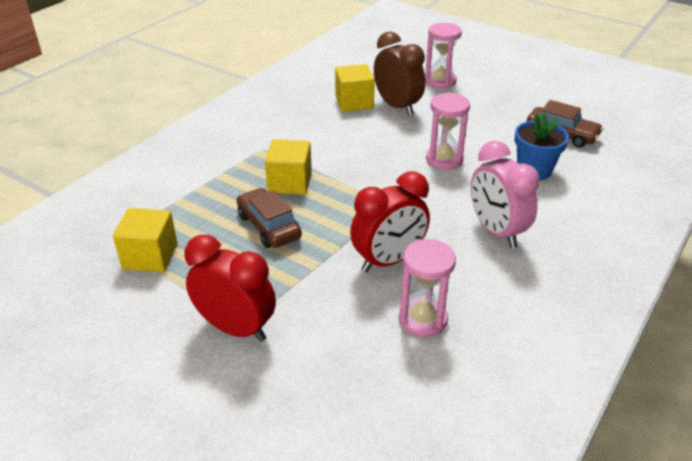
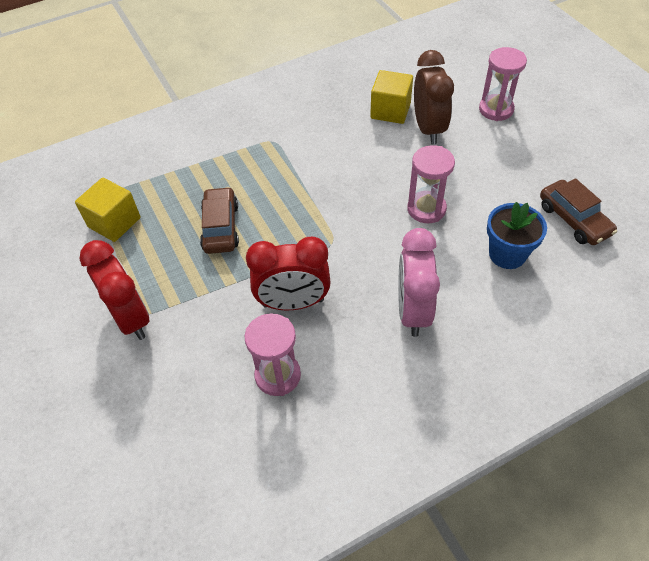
camera: 30 degrees right, 15 degrees up
yellow cube [265,139,312,195] -> none

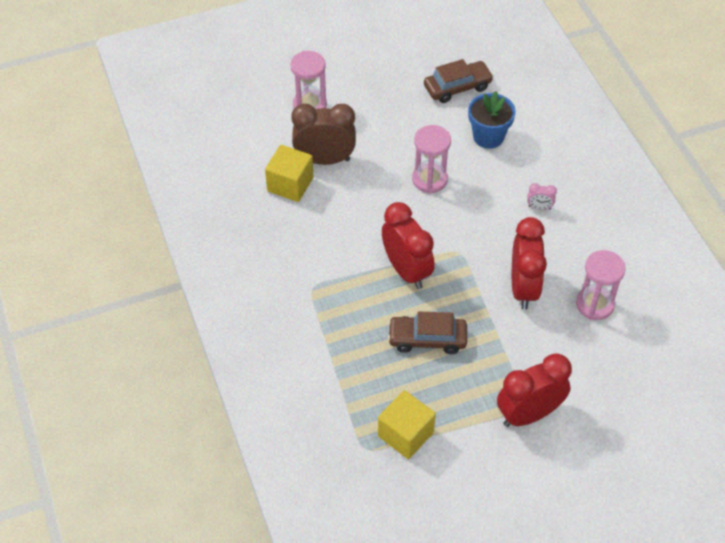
camera: 85 degrees left, 0 degrees up
pink clock [398,228,440,337] -> pink clock [527,183,557,210], size x0.43
none -> red clock [382,202,435,289]

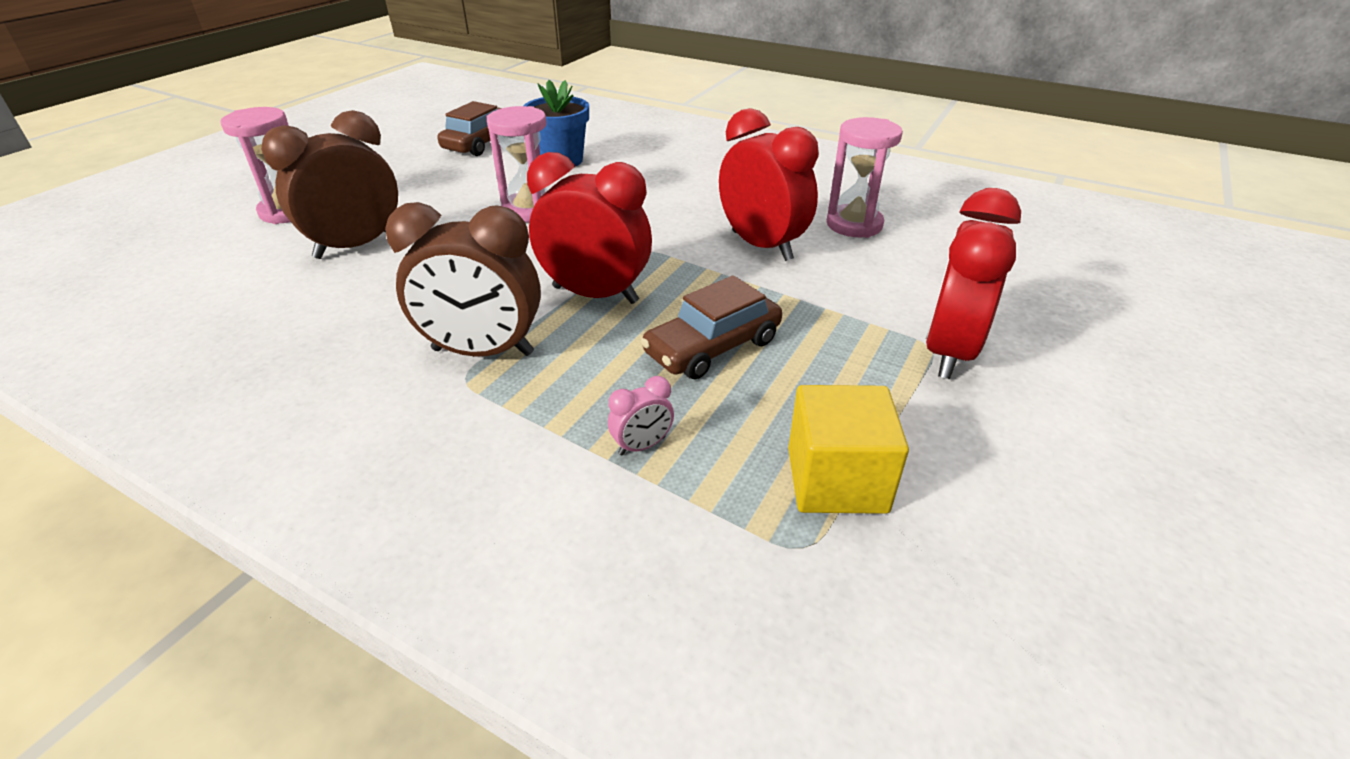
camera: 40 degrees left, 15 degrees down
yellow cube [265,145,314,202] -> none
pink clock [527,183,557,210] -> pink clock moved to [608,376,674,455]
none -> brown clock [385,202,541,356]

